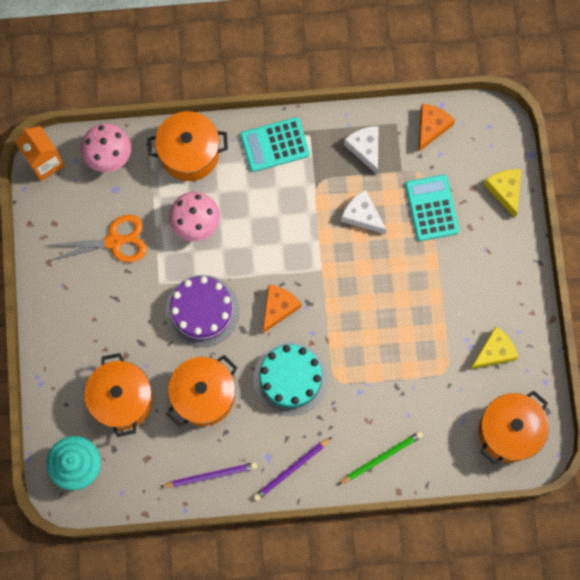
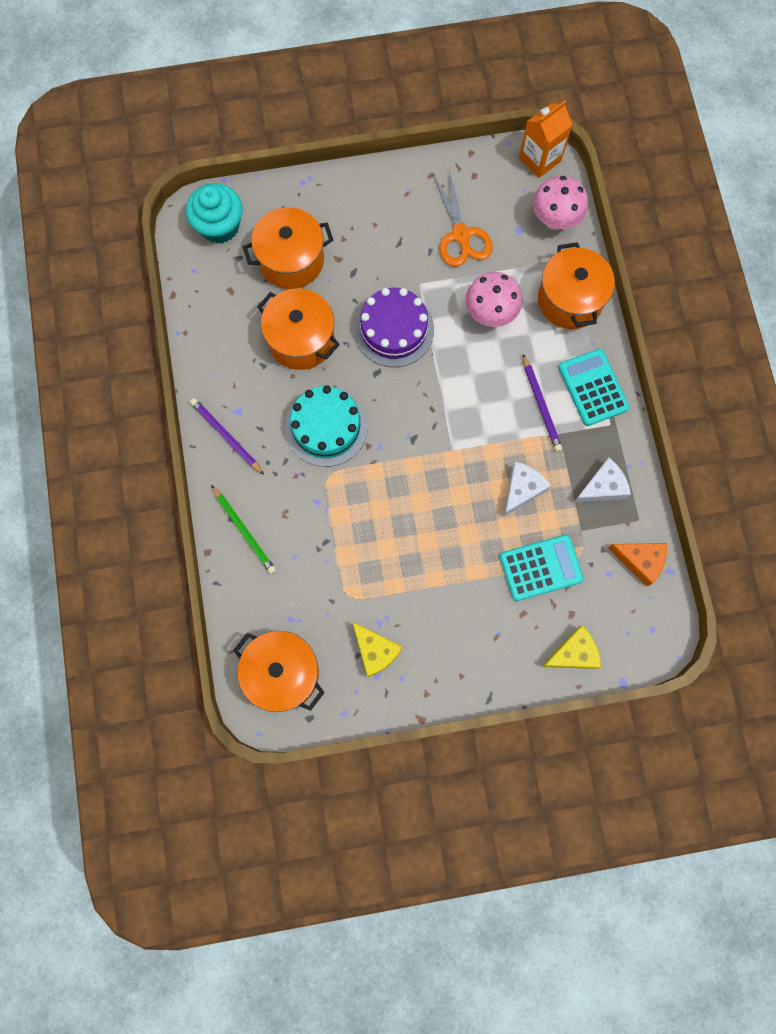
camera: 85 degrees right, 0 degrees up
purple pencil [160,462,257,488] -> purple pencil moved to [523,354,562,452]
orange cheese [263,285,301,333] -> none

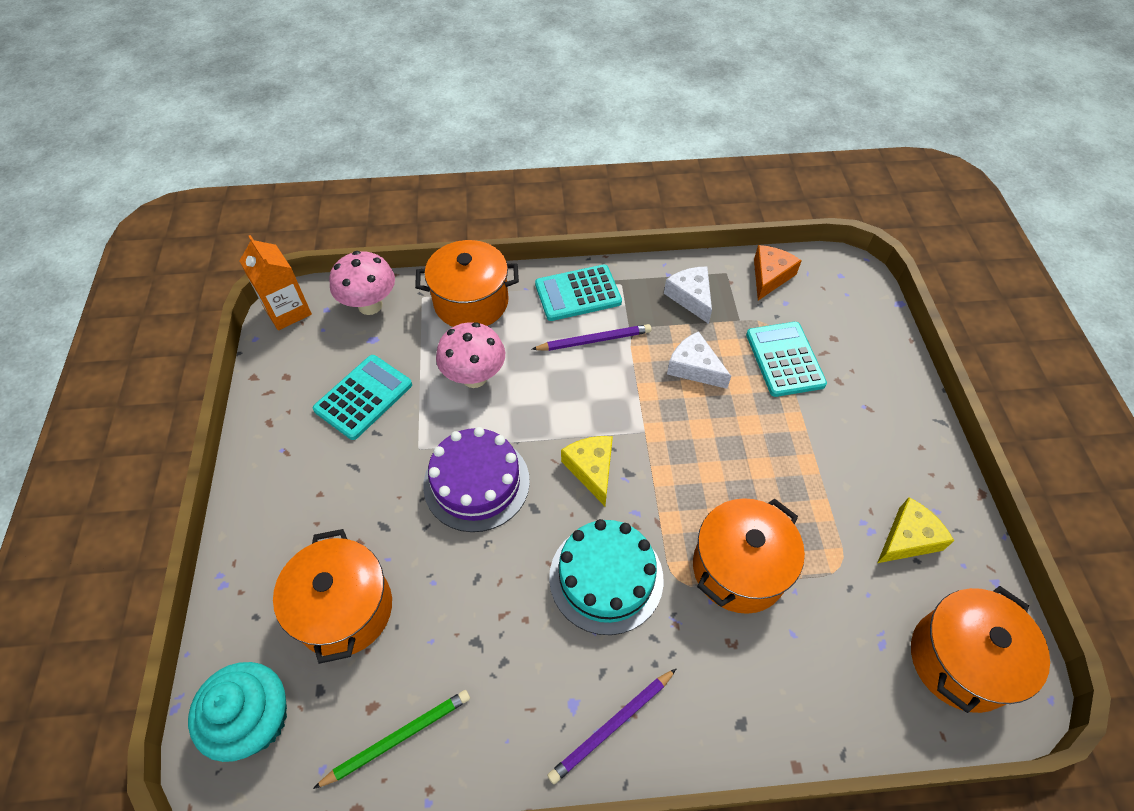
camera: 85 degrees left, 20 degrees down
green pencil [211,485,276,574] -> green pencil moved to [313,690,470,789]
orange pot [257,289,340,370] -> orange pot moved to [693,498,805,614]
orange scissors [433,170,493,267] -> turquoise calculator [313,355,412,440]
yellow cheese [541,625,601,669] -> yellow cheese moved to [561,436,613,506]

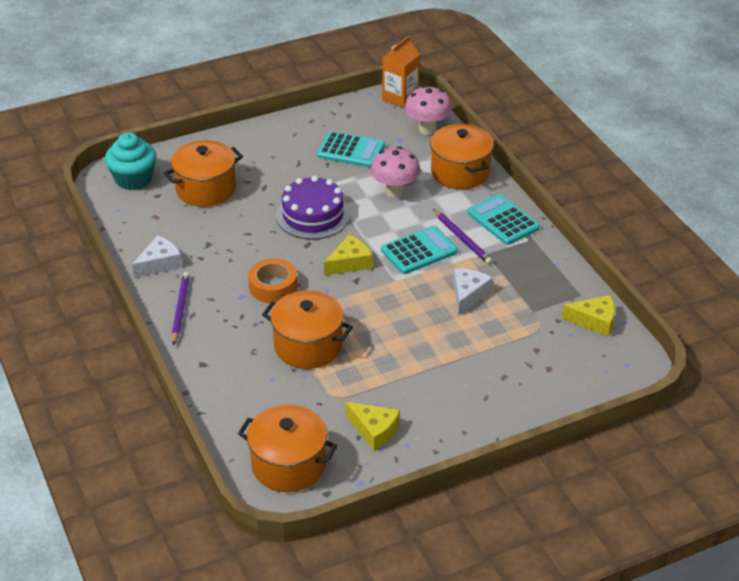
camera: 70 degrees right, 15 degrees down
green pencil [313,690,470,789] -> none
purple pencil [547,669,676,784] -> purple pencil turned 60 degrees clockwise [172,272,190,345]
turquoise cake [549,519,663,635] -> orange tape [248,258,297,303]
white cheese [664,266,712,324] -> white cheese moved to [132,235,182,278]
turquoise calculator [746,322,827,397] -> turquoise calculator moved to [381,226,458,274]
orange cheese [754,245,802,300] -> yellow cheese [562,295,615,336]

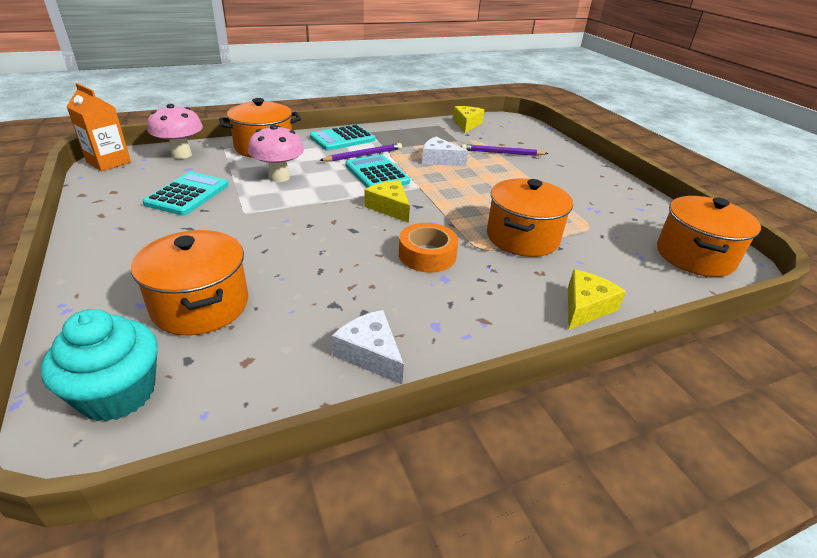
camera: 90 degrees left, 5 degrees down
purple pencil [172,272,190,345] -> purple pencil moved to [461,144,548,156]
purple cake [276,175,350,239] -> none
yellow cheese [345,402,400,451] -> yellow cheese moved to [568,269,626,330]

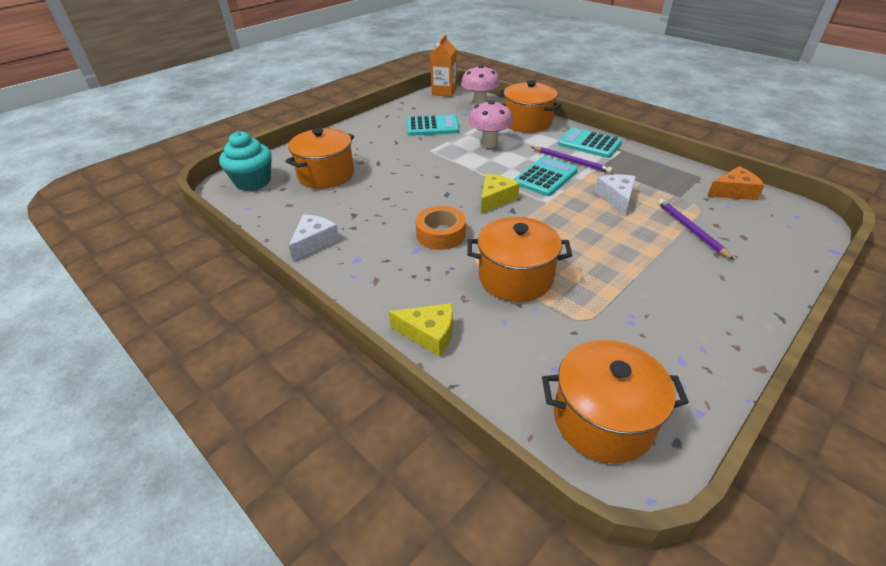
camera: 70 degrees right, 5 degrees up
yellow cheese [453,106,484,133] -> orange cheese [707,166,765,200]

